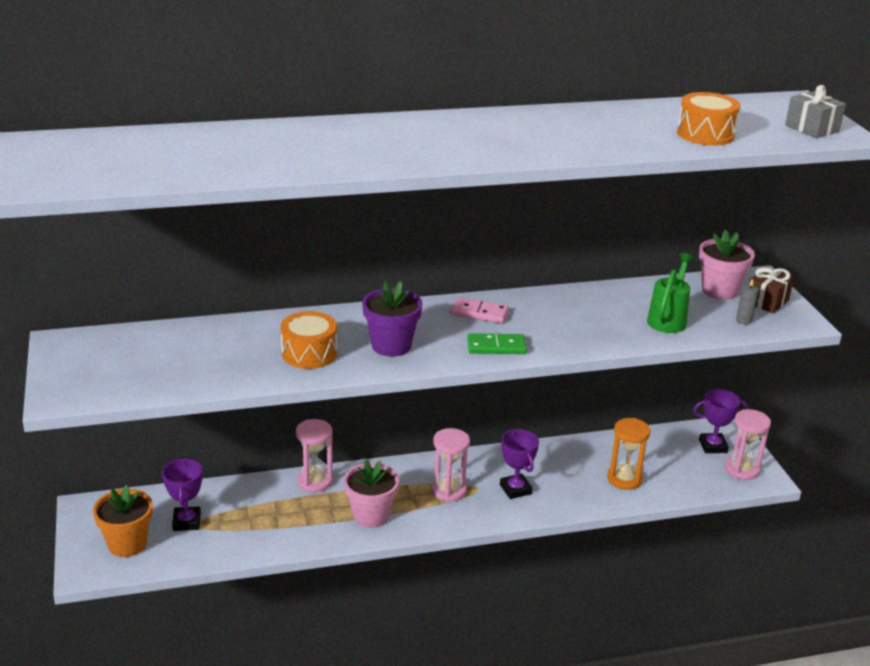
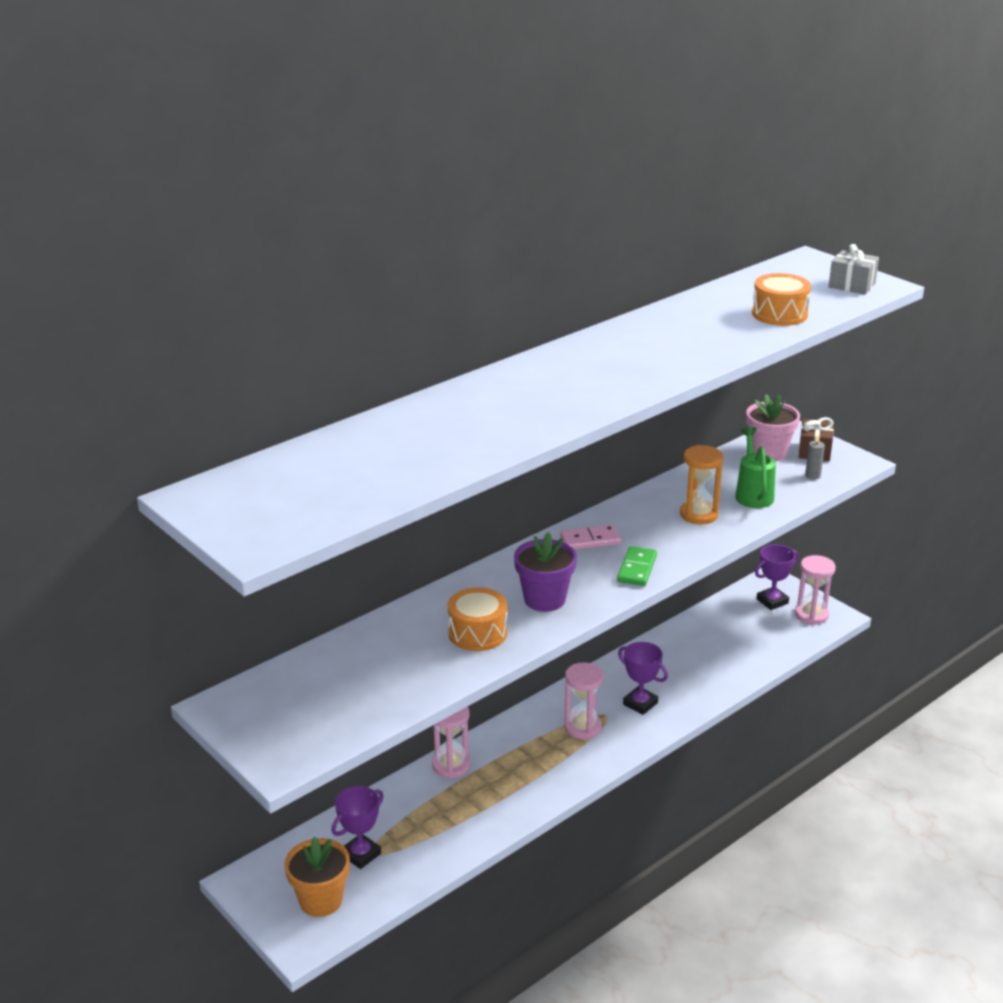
camera: 25 degrees left, 0 degrees up
purple trophy [162,458,203,531] -> purple trophy turned 75 degrees clockwise [331,786,384,869]
pink flower pot [344,460,399,528] -> none
green domino [467,333,527,354] -> green domino turned 45 degrees counterclockwise [617,546,657,586]
orange hourglass [607,418,650,490] -> orange hourglass moved to [680,445,723,524]

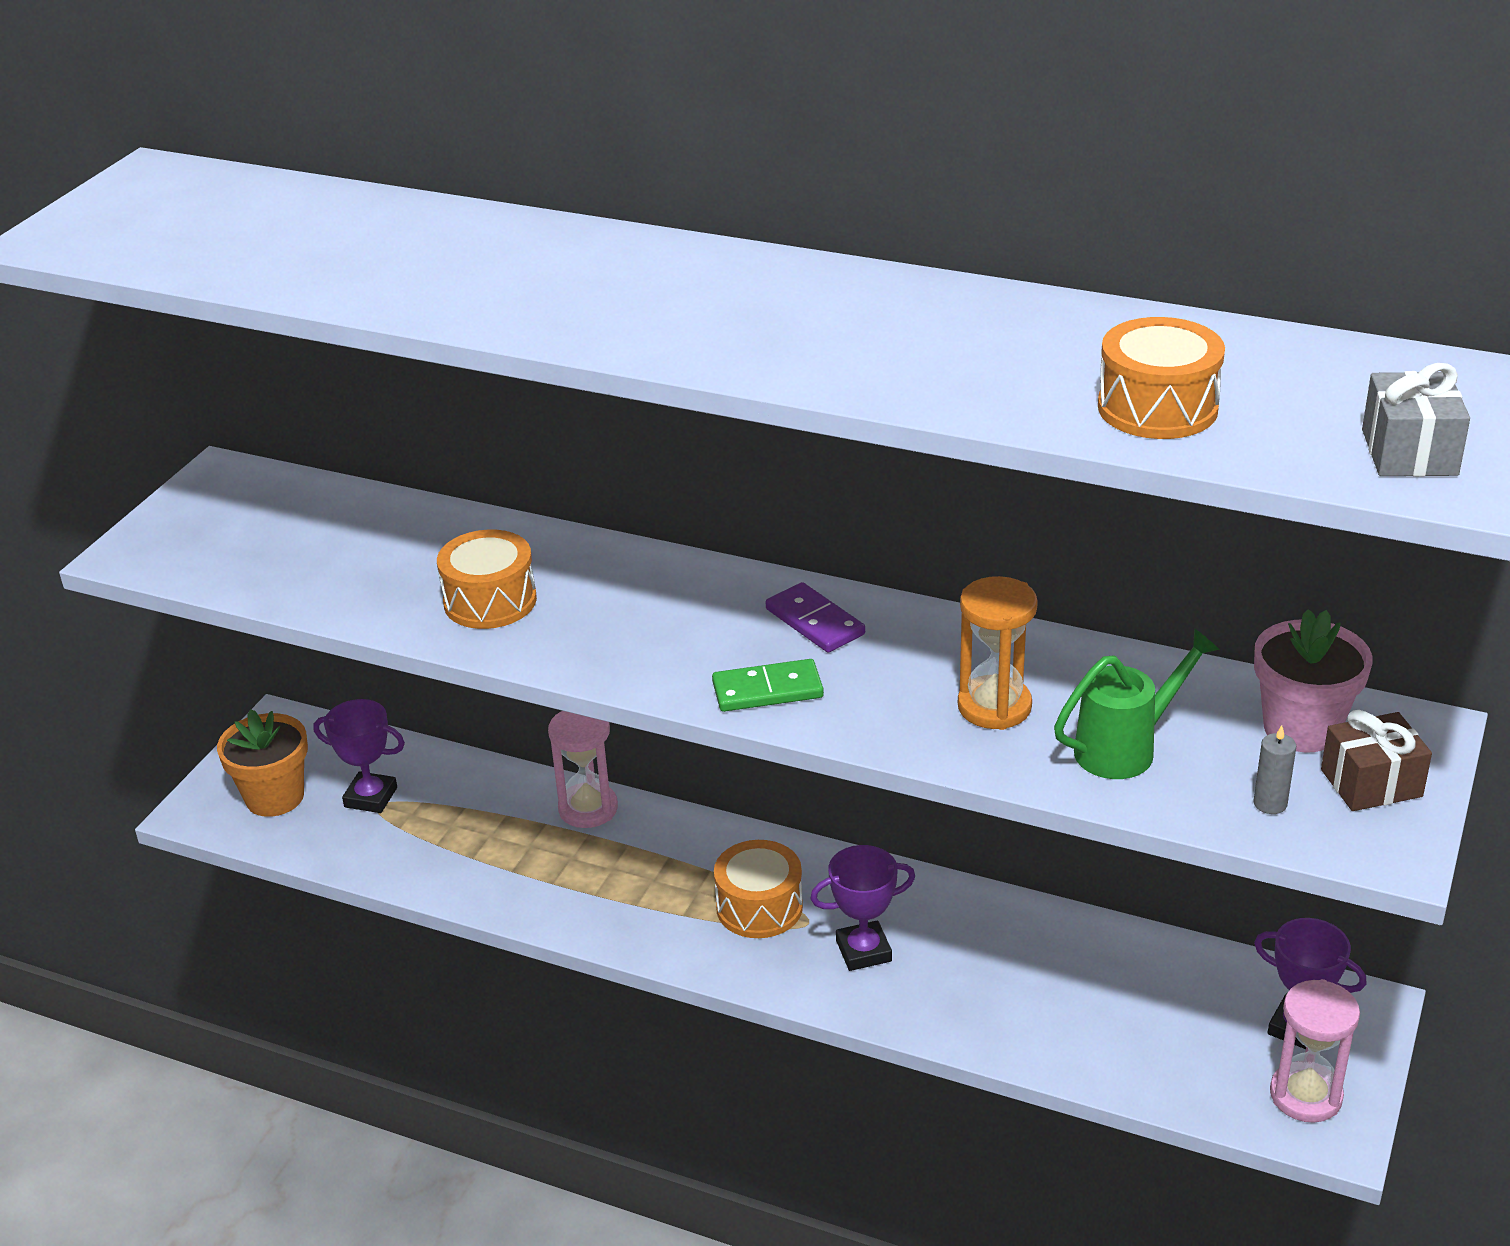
camera: 65 degrees right, 5 degrees up
purple flower pot [514,532,577,612] -> none
pink domino [560,525,621,550] -> purple domino [766,582,865,653]
pink hourglass [564,663,604,739] -> orange drum [714,840,803,938]
purple trophy [618,642,668,715] -> purple trophy turned 60 degrees clockwise [810,845,915,971]

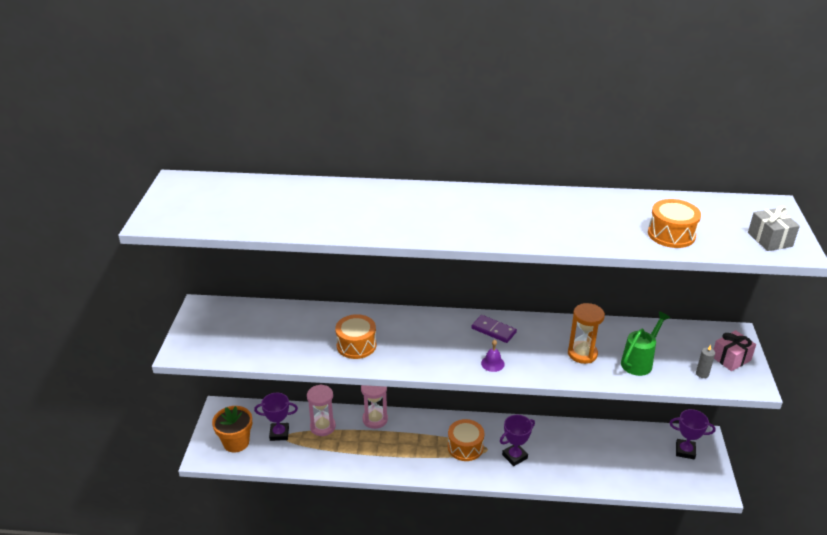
camera: 20 degrees left, 0 degrees up
green domino [712,659,824,712] -> purple bell [481,340,505,372]
pink flower pot [1254,609,1372,752] -> none
pink hourglass [1270,979,1360,1123] -> pink hourglass moved to [307,384,336,436]
brown gift [1321,710,1432,811] -> pink gift [713,330,756,371]

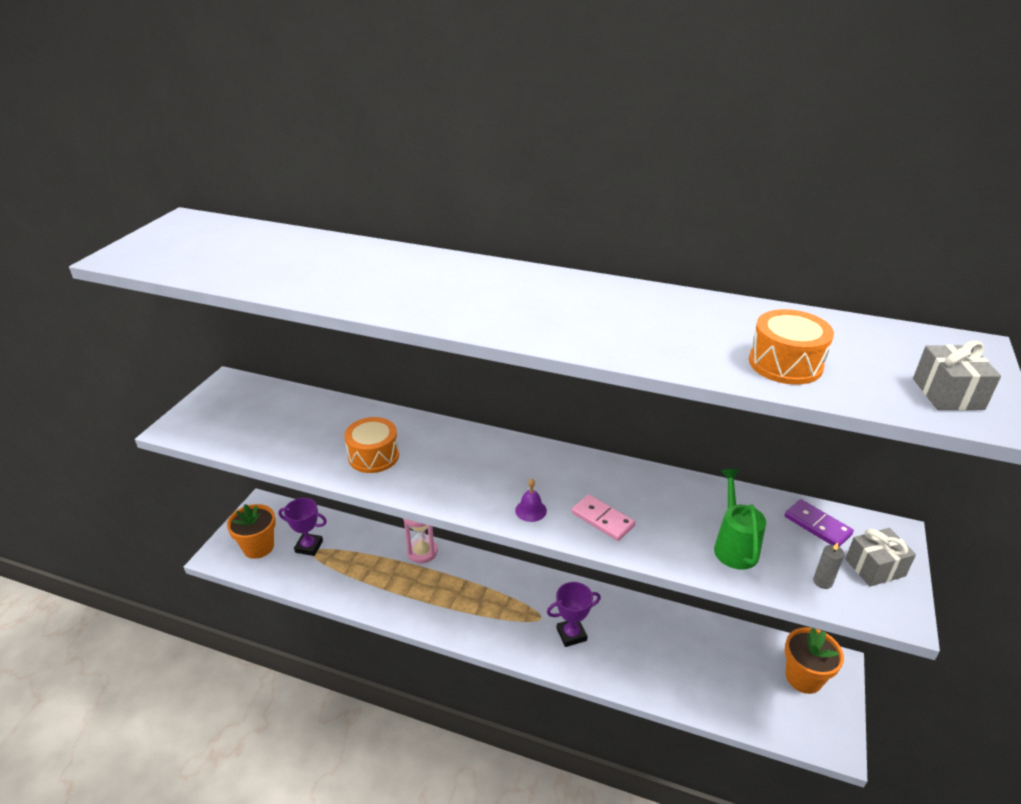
camera: 15 degrees right, 0 degrees up
pink hourglass [307,384,336,436] -> none
orange drum [448,419,484,461] -> none
purple domino [472,315,517,343] -> purple domino moved to [784,499,854,547]
orange hourglass [568,303,605,364] -> none
green watering can [621,311,670,376] -> green watering can turned 60 degrees counterclockwise [714,469,766,570]
purple trophy [670,409,716,459] -> orange flower pot [785,627,844,694]
pink gift [713,330,756,371] -> grey gift [845,528,916,586]
none -> pink domino [572,495,635,541]

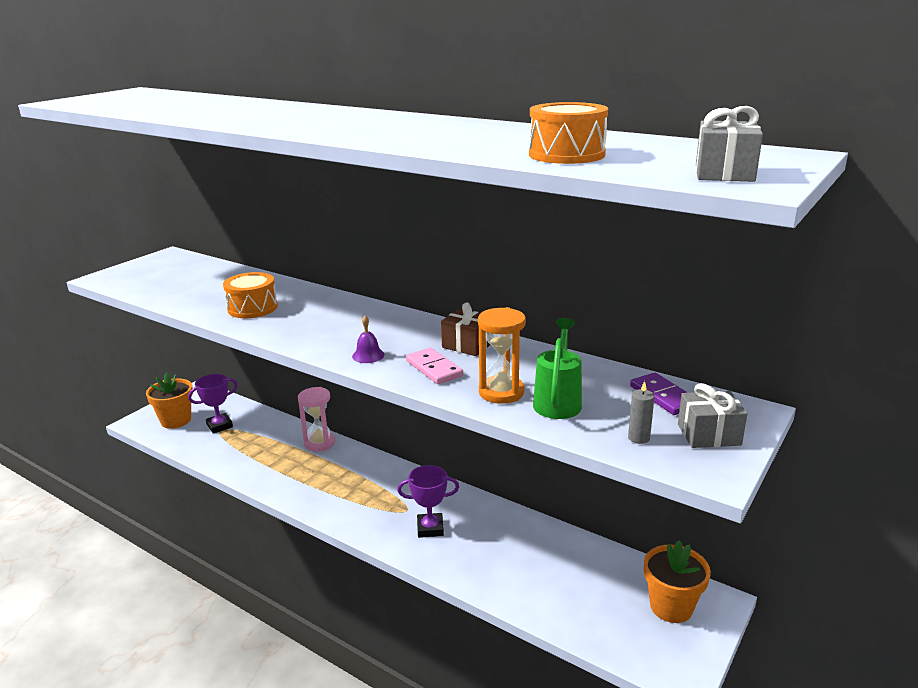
camera: 15 degrees right, 10 degrees down
purple trophy [278,498,327,556] -> purple trophy turned 60 degrees counterclockwise [188,374,238,434]
none -> brown gift [441,303,490,356]
none -> orange hourglass [478,307,526,404]

